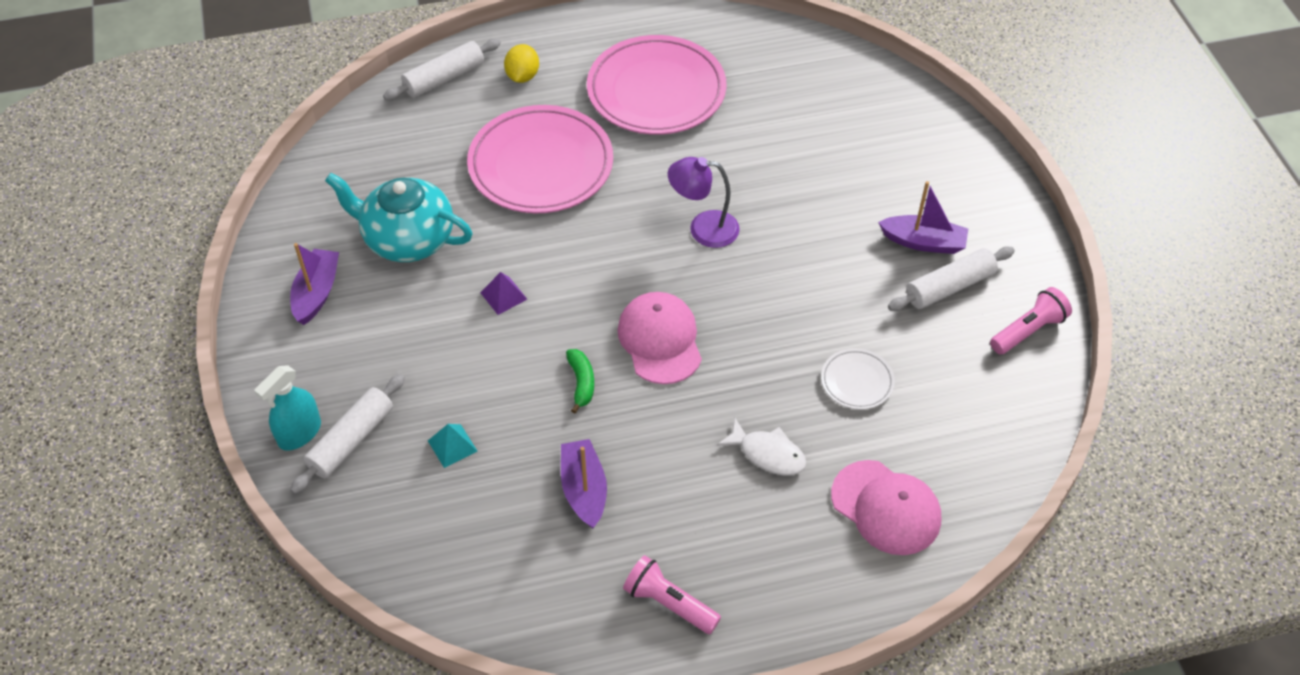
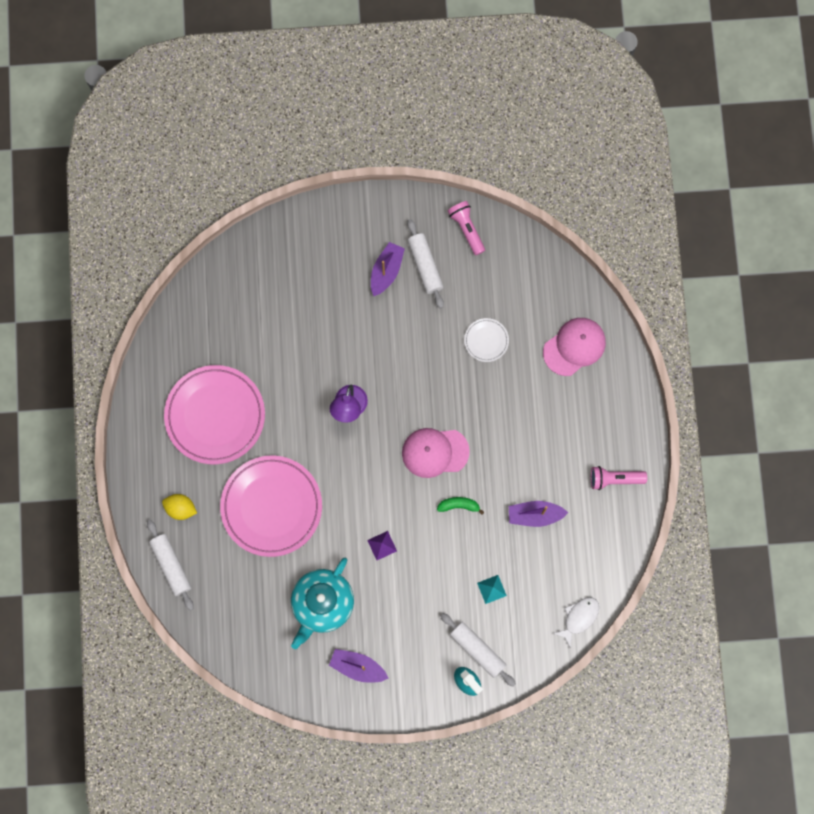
camera: 80 degrees left, 25 degrees up
pink flashlight [623,555,721,634] -> pink flashlight turned 45 degrees clockwise [591,466,647,490]
white fish [717,418,807,475] -> white fish moved to [553,597,599,648]

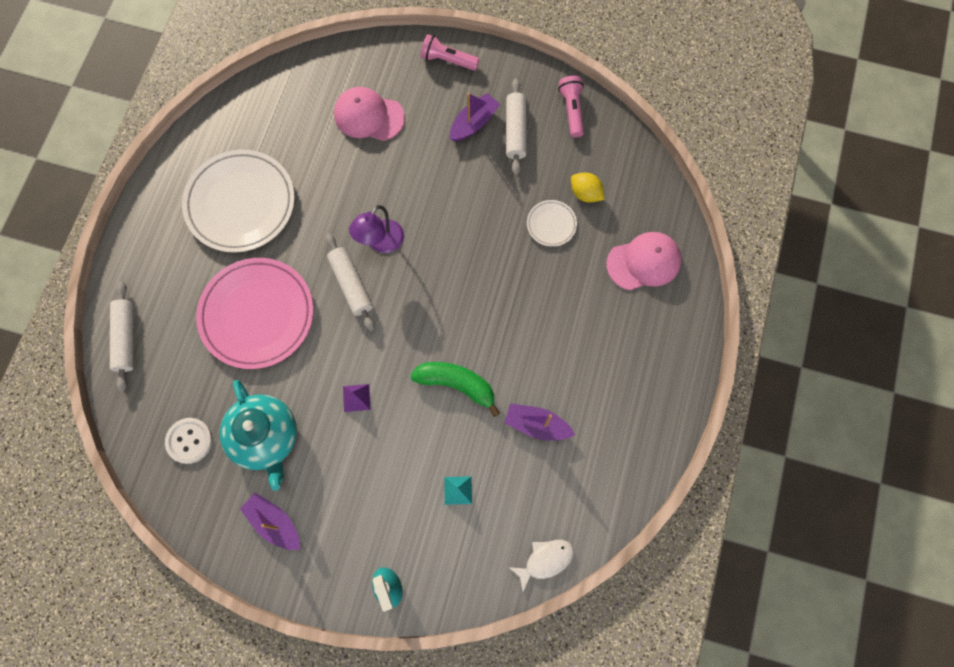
camera: 20 degrees right, 5 degrees down
yellow lemon [162,494,197,520] -> yellow lemon moved to [571,172,604,203]
pink plate [164,365,265,464] -> white plate [182,149,295,253]
turquoise teapot [291,558,354,649] -> turquoise teapot turned 75 degrees counterclockwise [220,380,297,491]
pink cap [402,428,470,478] -> pink cap moved to [334,87,405,141]
green banana [437,497,484,514] -> green banana [410,362,500,417], size x1.74
white rolling pin [441,613,516,687] -> white rolling pin moved to [326,233,374,331]
pink flashlight [591,466,647,490] -> pink flashlight moved to [420,34,479,71]
none -> white button [165,418,212,464]

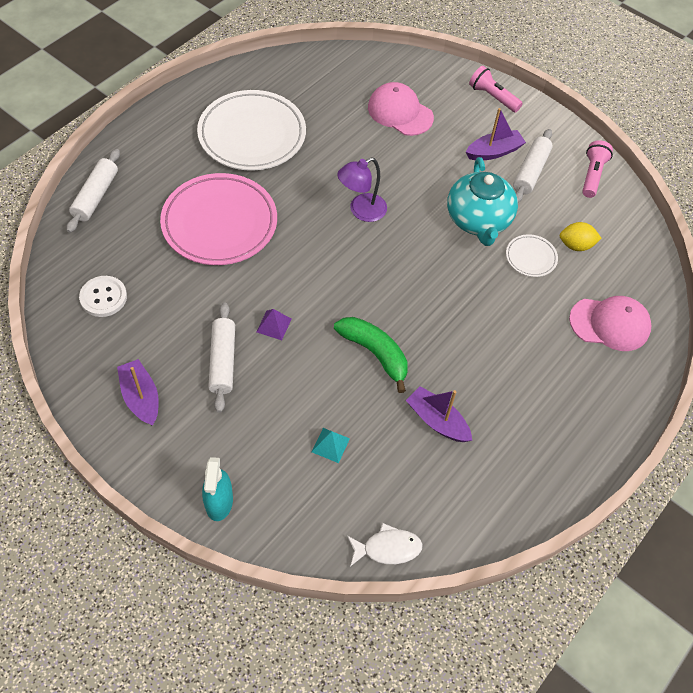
camera: 20 degrees right, 15 degrees down
turquoise teapot [220,380,297,491] -> turquoise teapot moved to [447,157,518,246]
white rolling pin [326,233,374,331] -> white rolling pin moved to [208,303,235,413]
yellow lemon [571,172,604,203] -> yellow lemon turned 60 degrees counterclockwise [560,222,602,251]

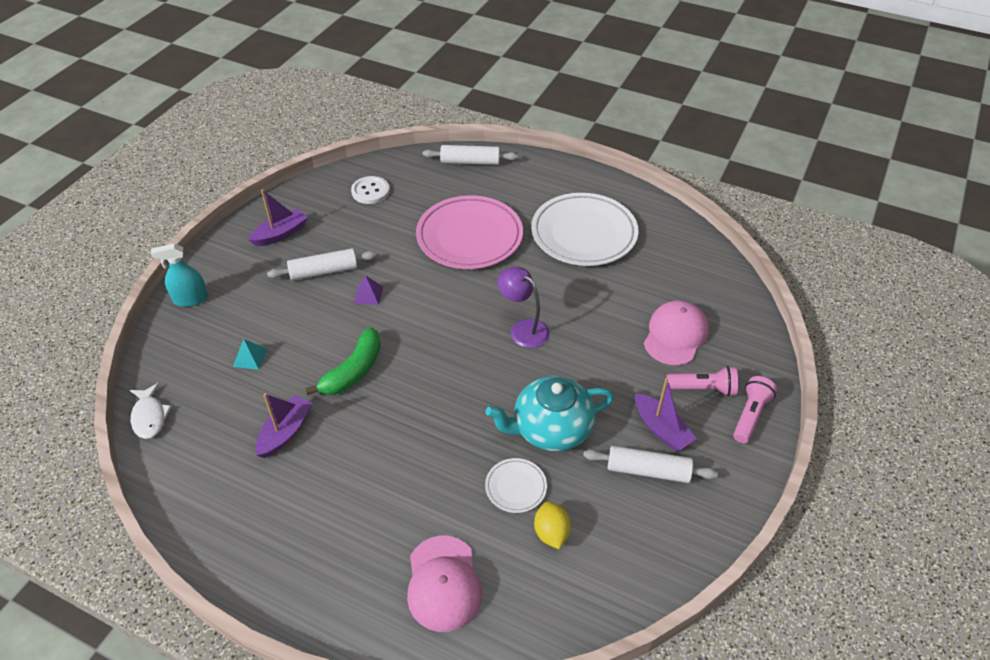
camera: 80 degrees right, 10 degrees down
pink flashlight [582,140,613,198] -> pink flashlight moved to [666,366,738,396]

